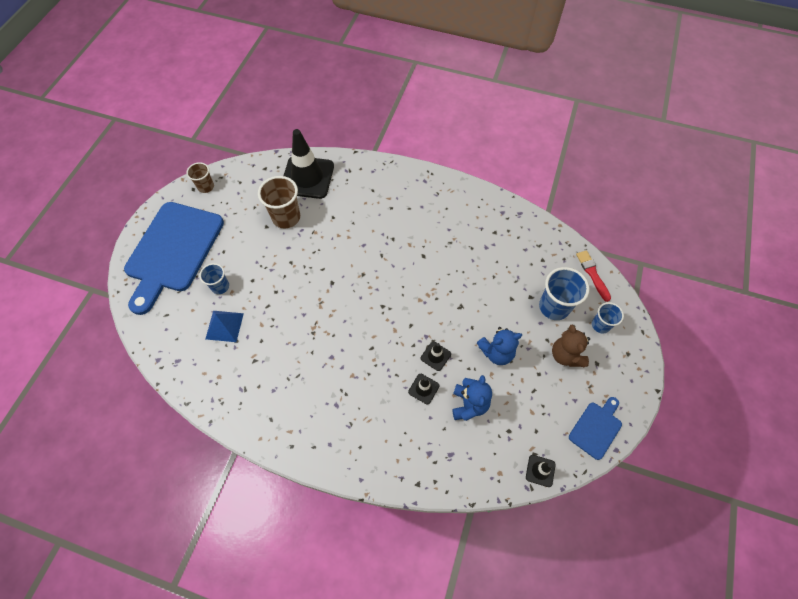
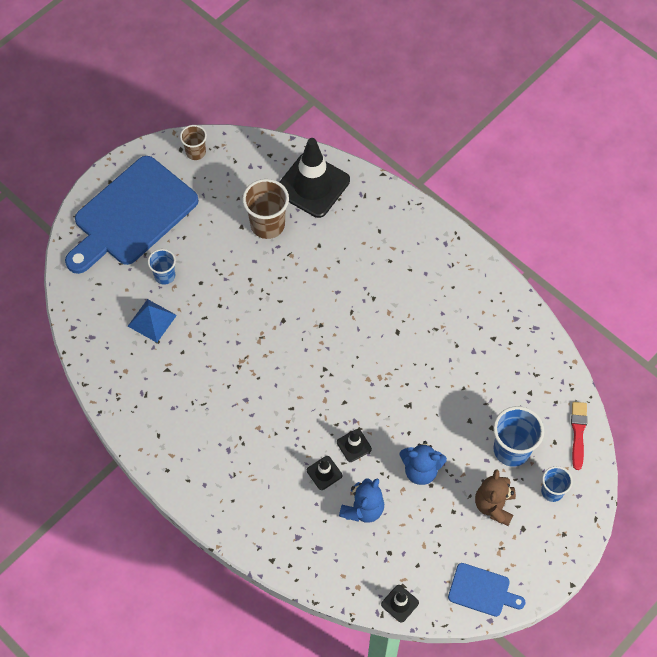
camera: 25 degrees right, 0 degrees up
blue cutting board [569,397,622,460] -> blue cutting board turned 45 degrees clockwise [448,563,525,617]

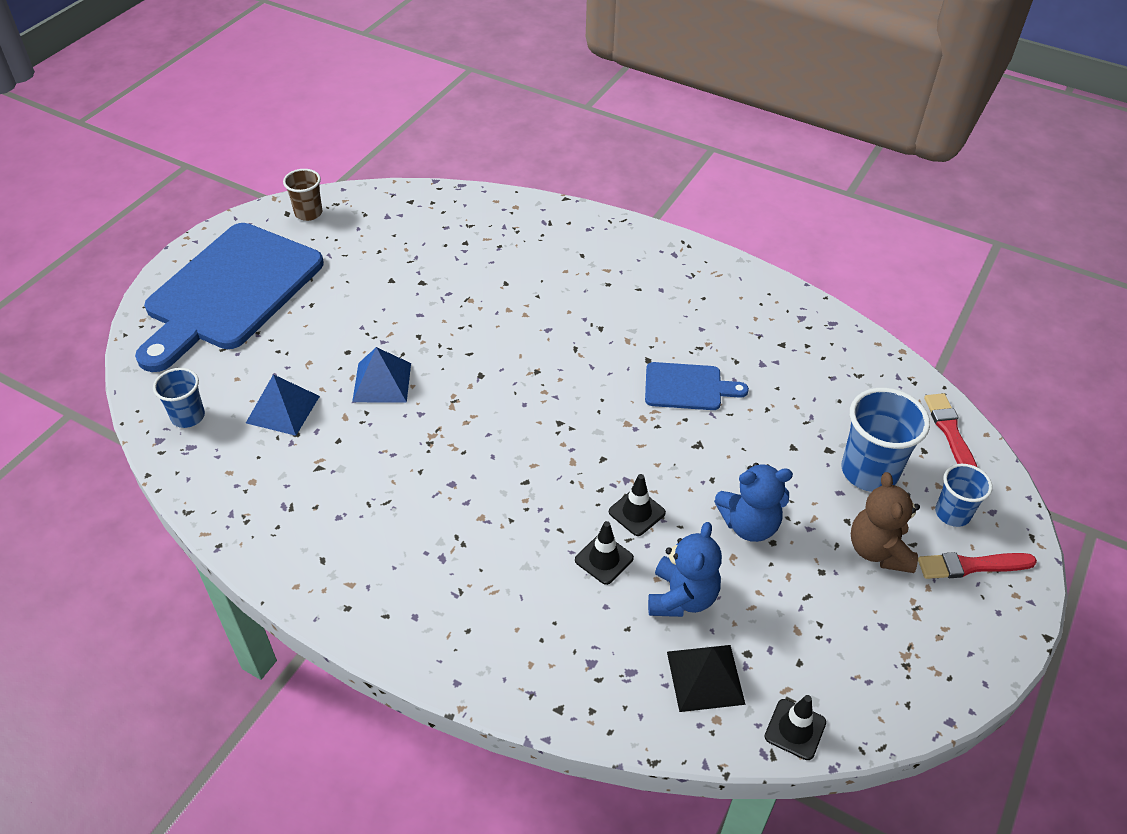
camera: 15 degrees left, 15 degrees down
blue cup [148,249,176,285] -> blue cup moved to [153,368,205,428]
brown cup [242,179,289,239] -> none
black traffic cone [279,138,350,218] -> none
blue cutting board [448,563,525,617] -> blue cutting board moved to [645,362,749,410]
none -> blue pyramid [352,347,411,402]
none -> black pyramid [667,645,746,712]
none -> red brush [918,552,1037,579]

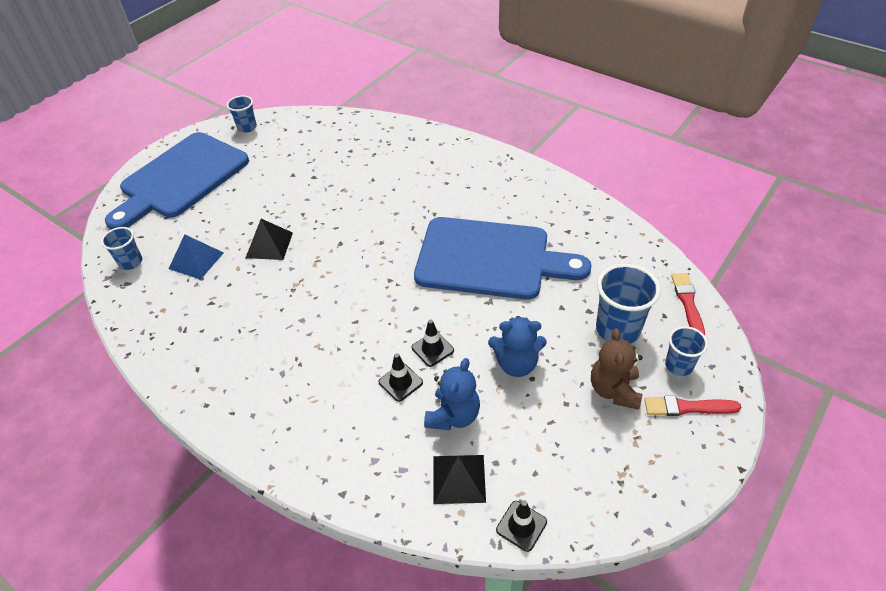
camera: 10 degrees right, 0 degrees up
brown cup [283,169,322,221] -> blue cup [227,95,257,133]
blue pyramid [352,347,411,402] -> black pyramid [246,219,293,260]
blue cutting board [645,362,749,410] -> blue cutting board [414,217,591,300], size x2.21

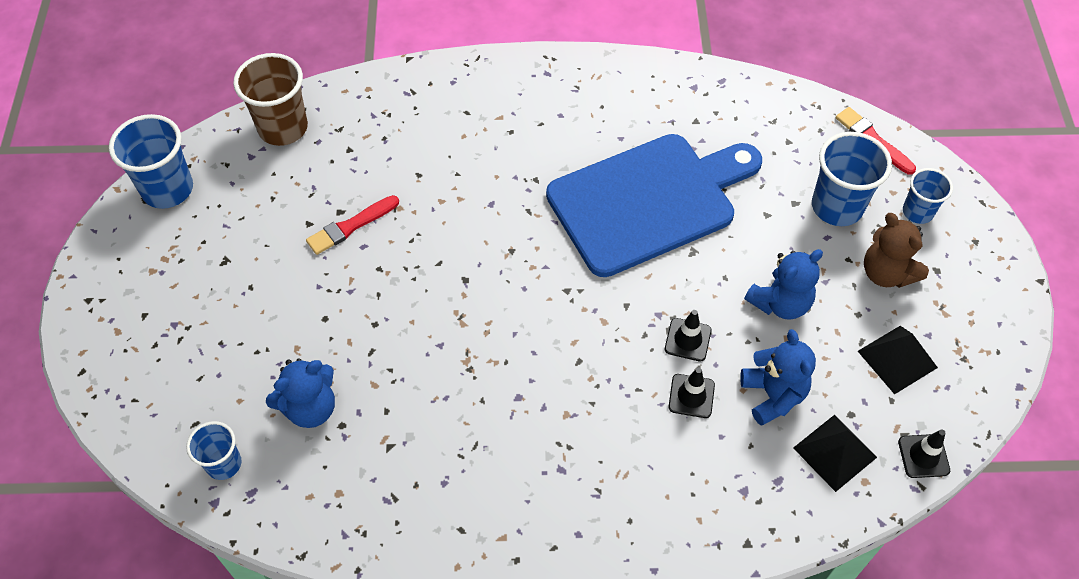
camera: 40 degrees left, 10 degrees up
blue cutting board [105,132,249,229] -> none
blue pyramid [169,234,224,280] -> blue teddy bear [266,359,335,428]
blue cup [227,95,257,133] -> blue cup [109,114,193,209], size x1.67
black pyramid [246,219,293,260] -> black pyramid moved to [858,326,938,395]
red brush [644,396,742,416] -> red brush moved to [306,195,399,255]
none -> brown cup [233,53,308,146]

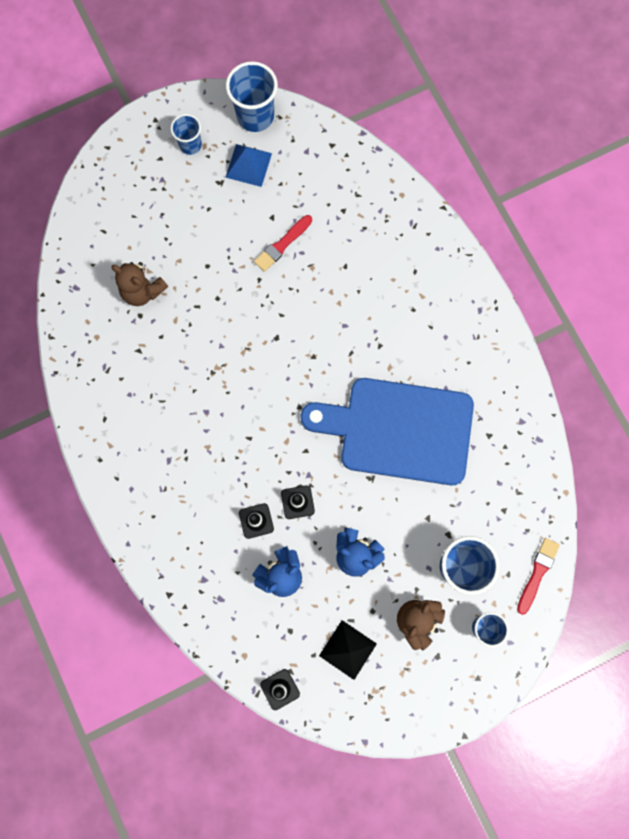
camera: 65 degrees right, 20 degrees up
blue cup [186,421,242,480] -> blue cup moved to [171,114,202,155]
brown cup [233,53,308,146] -> none
blue teddy bear [266,359,335,428] -> brown teddy bear [111,262,168,306]
red brush [306,195,399,255] -> red brush turned 75 degrees counterclockwise [254,215,312,272]
blue cutting board [546,134,762,277] -> blue cutting board turned 150 degrees clockwise [301,378,474,485]
black pyramid [793,415,877,492] -> none
none -> blue pyramid [225,144,272,187]

